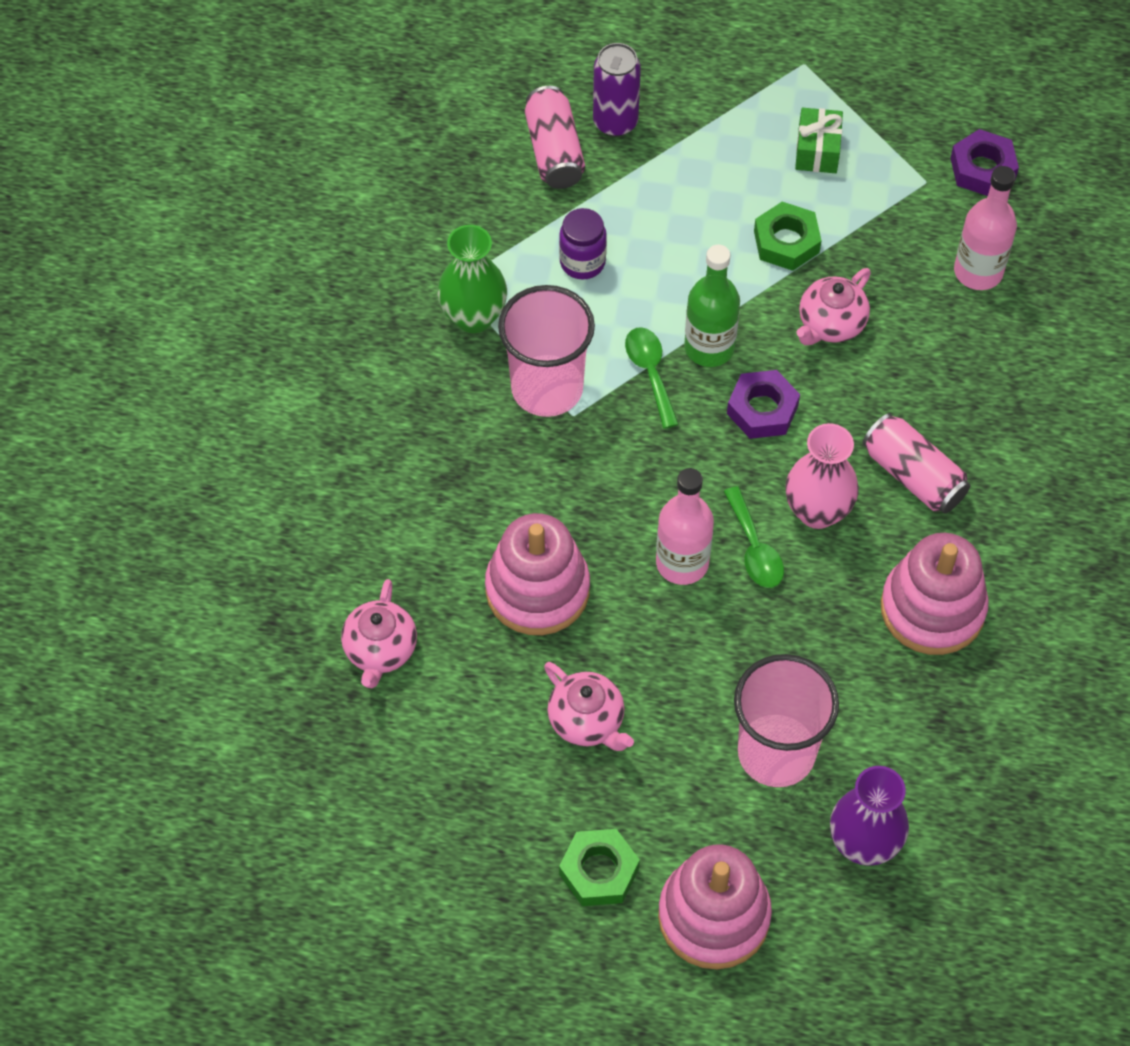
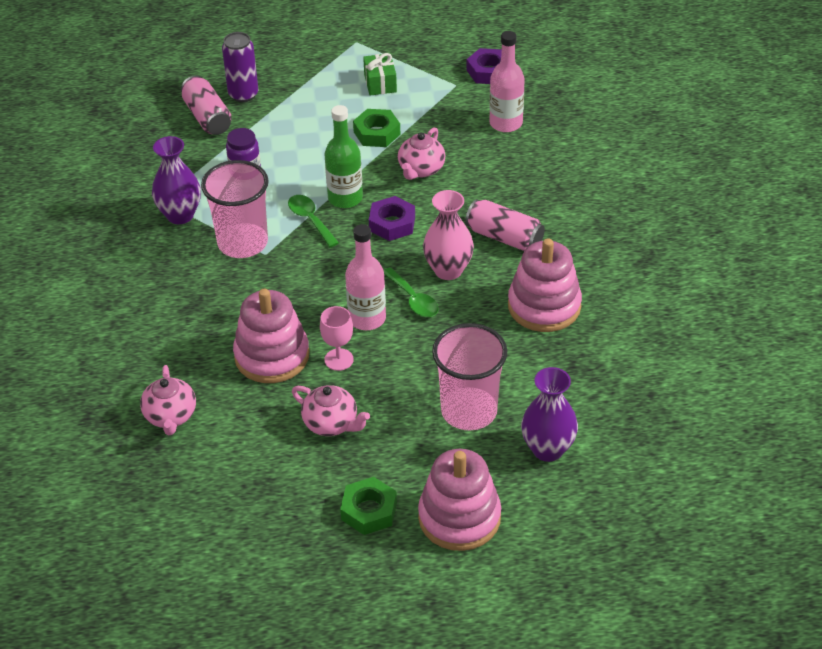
camera: 15 degrees left, 15 degrees down
green vase [437,225,507,333] -> purple vase [152,136,201,224]
none -> pink goblet [320,306,354,371]

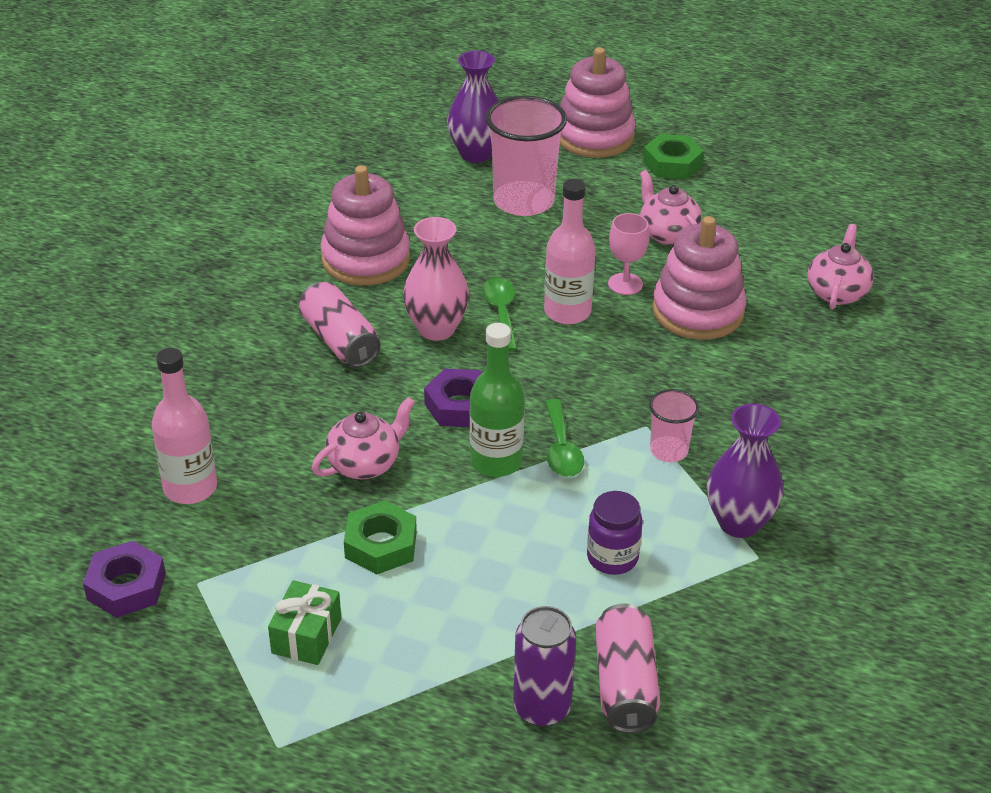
camera: 155 degrees left, 5 degrees down
pink cup [201,160,269,258] -> pink cup [649,389,699,462], size x0.52

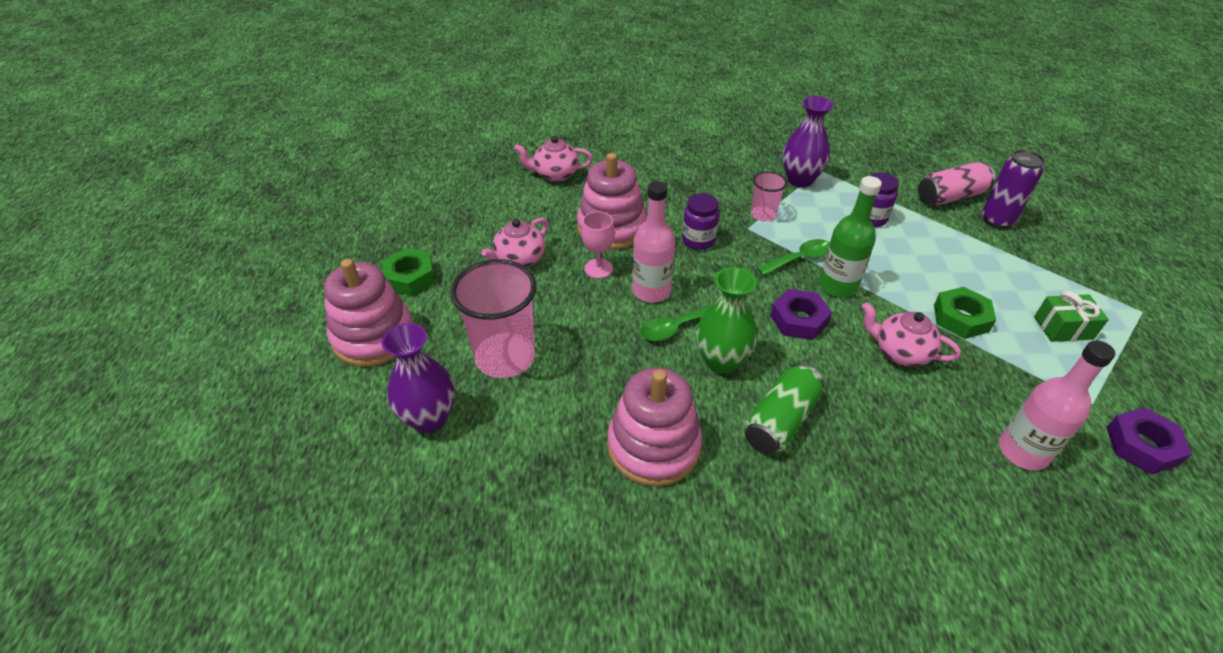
camera: 110 degrees left, 5 degrees up
pink can [299,282,381,367] -> green can [745,363,824,454]
pink vase [403,217,470,341] -> green vase [696,267,757,374]
none -> purple jar [682,193,719,250]

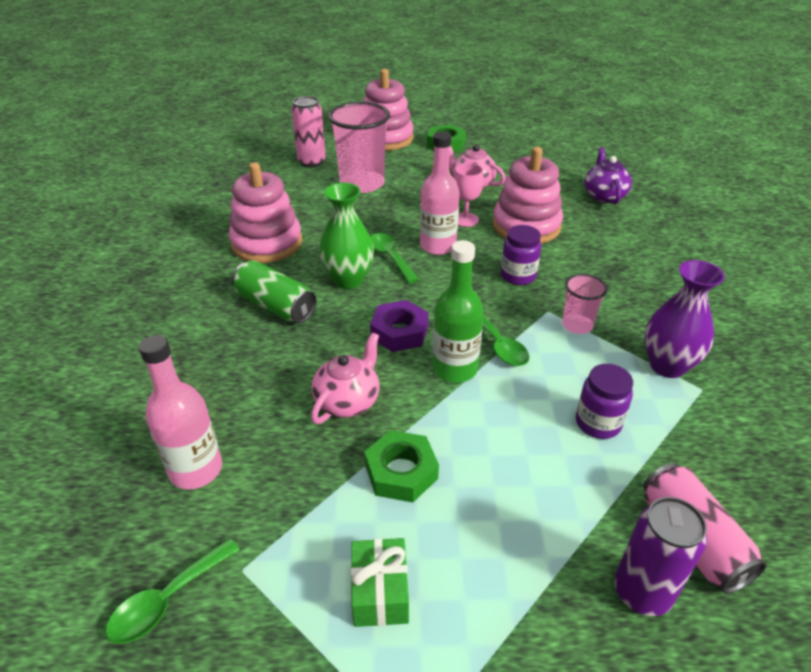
camera: 90 degrees right, 5 degrees down
purple vase [382,323,455,433] -> pink can [291,96,326,168]
pink teapot [514,136,593,182] -> purple teapot [584,147,632,204]
purple nut [1107,408,1192,474] -> green spoon [106,538,240,644]

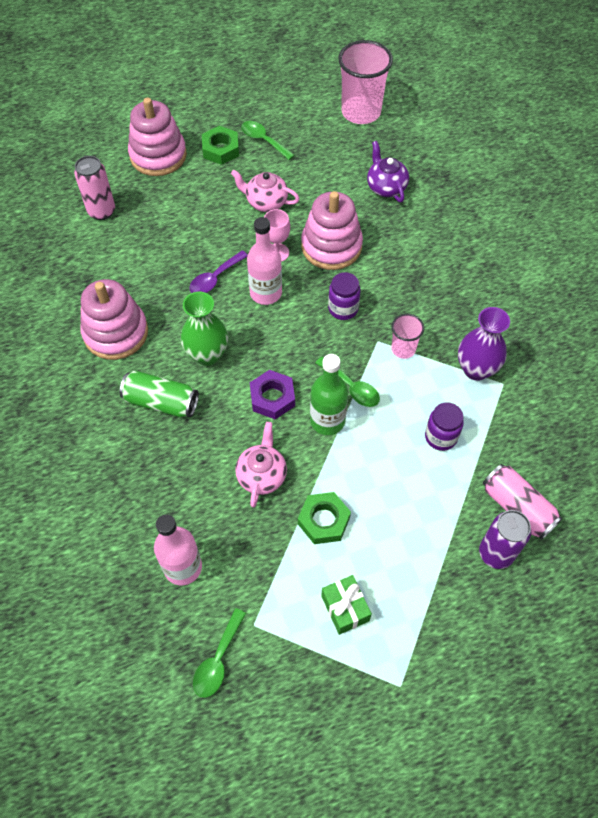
camera: 20 degrees left, 20 degrees up
pink cup [328,102,390,193] -> pink cup moved to [338,40,393,124]
green spoon [370,233,419,284] -> green spoon moved to [241,121,295,160]
none -> purple spoon [189,251,248,293]

